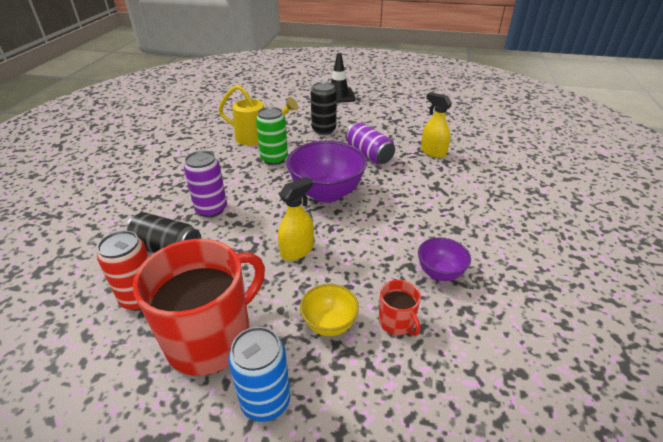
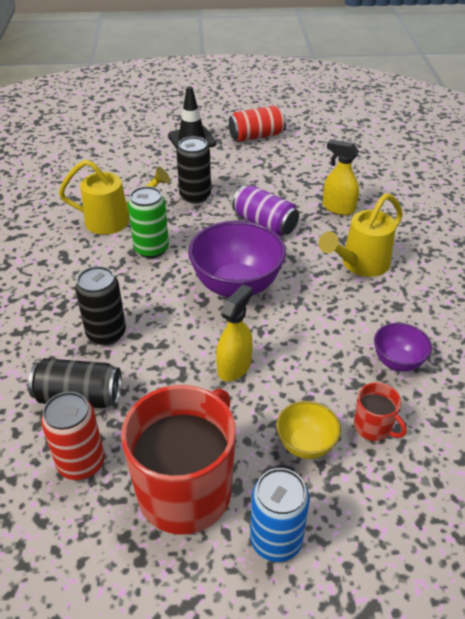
camera: 15 degrees left, 5 degrees up
purple can [184,151,227,217] -> black can [75,266,126,345]
none -> red can [229,106,286,142]
none -> yellow watering can [319,193,403,277]

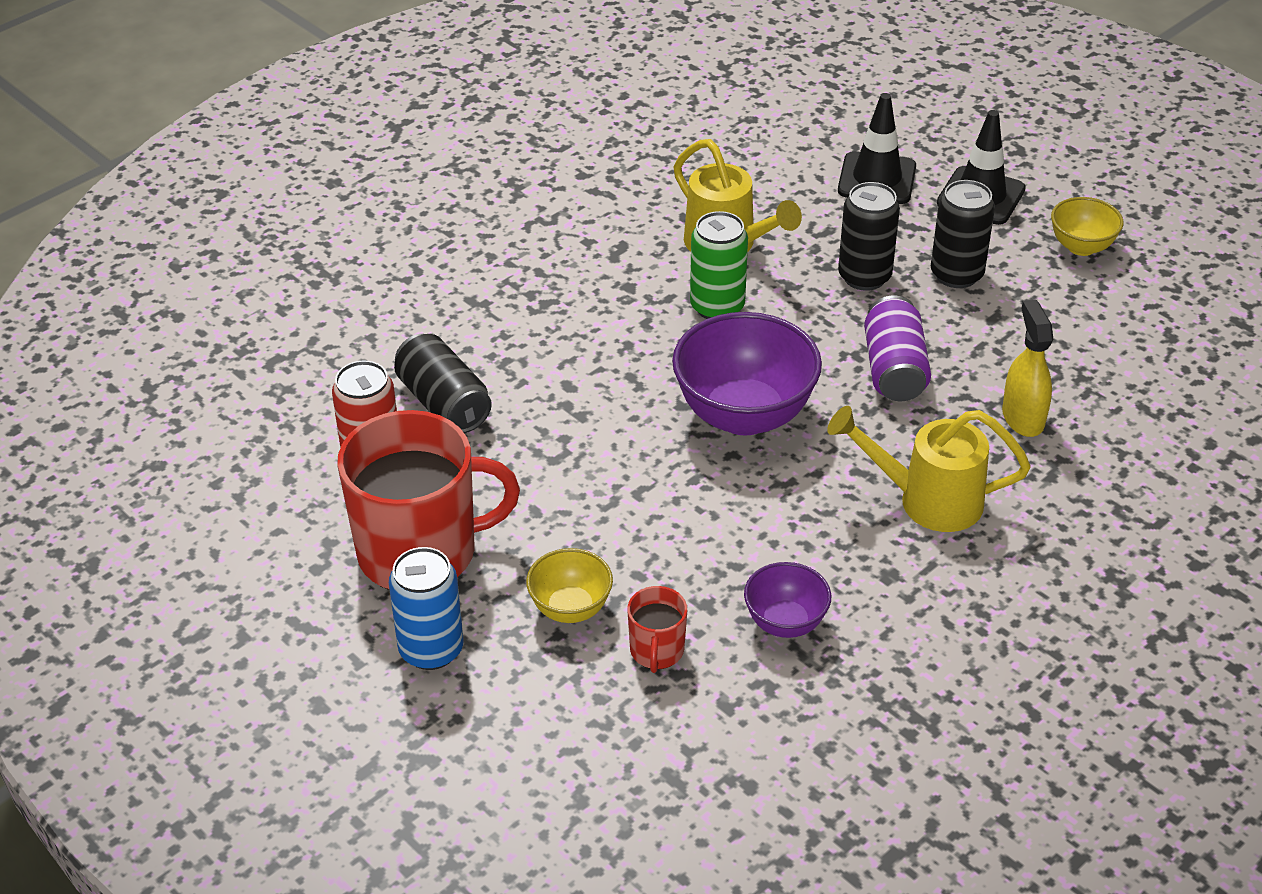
camera: 50 degrees right, 0 degrees up
black can [75,266,126,345] -> black can moved to [931,180,995,288]
yellow spray bottle [216,284,253,381] -> none
red can [229,106,286,142] -> yellow bowl [1051,197,1124,256]
none -> black traffic cone [838,93,916,204]

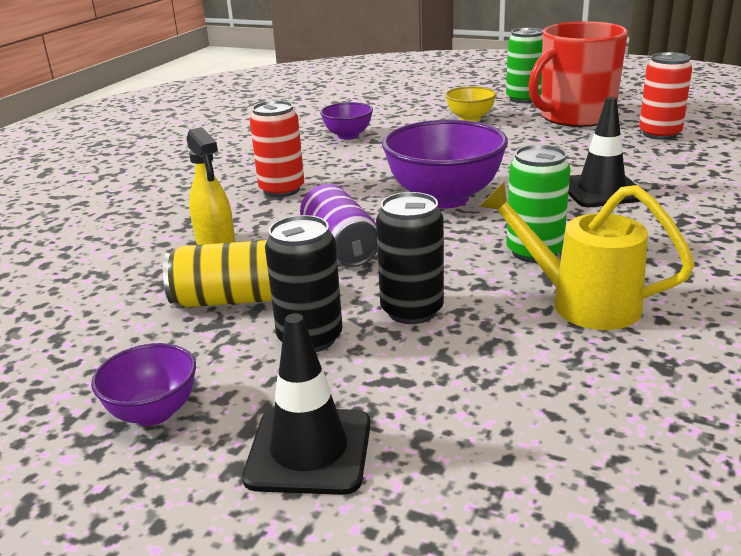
camera: 160 degrees right, 15 degrees down
blue can [389,547,464,670] -> green can [506,28,543,103]
black can [394,334,492,433] -> none
red mug [627,586,687,673] -> none
yellow watering can [827,406,1031,532] -> red can [250,100,304,197]
black traffic cone [838,93,916,204] -> black traffic cone moved to [568,97,641,207]
yellow bowl [1051,197,1124,256] -> purple bowl [91,343,196,426]
none -> yellow can [163,240,272,307]

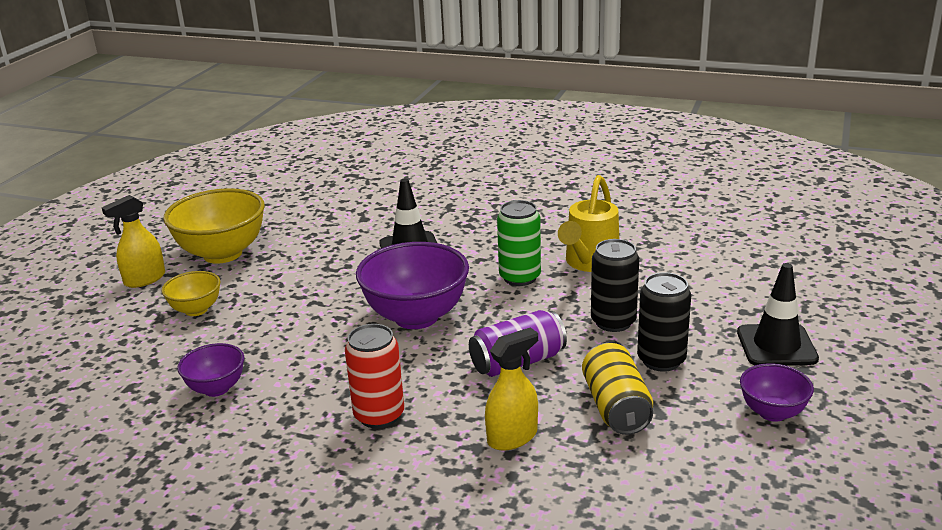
camera: 95 degrees left, 0 degrees up
green can [506,28,543,103] -> yellow spray bottle [102,195,165,288]
red mug [528,21,628,127] -> yellow bowl [163,188,265,264]
red can [639,52,692,140] -> none

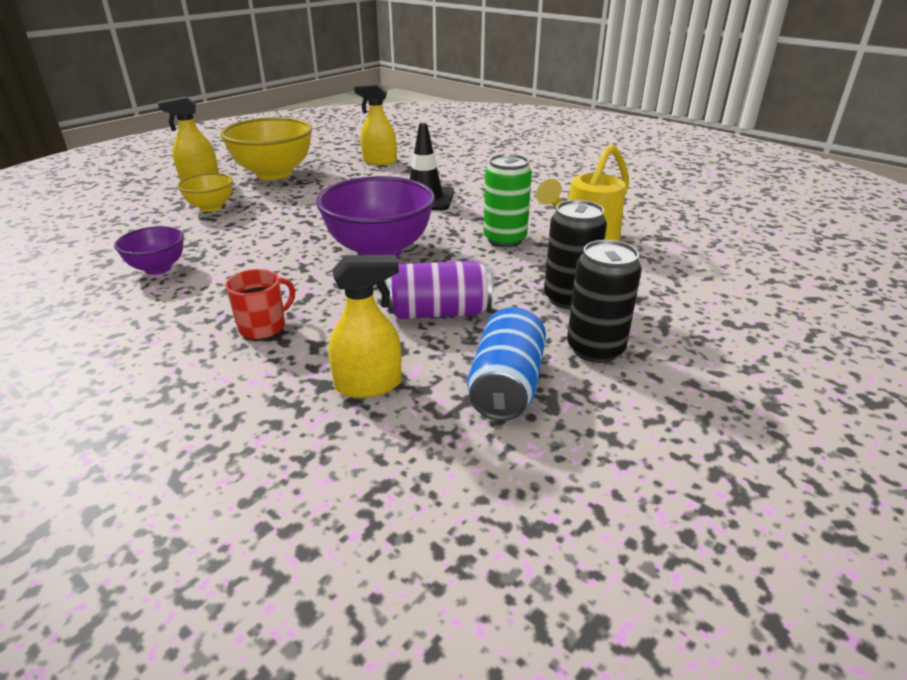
camera: 20 degrees right, 5 degrees up
red can [345,324,404,429] -> red mug [225,269,295,340]
yellow can [582,343,653,435] -> blue can [467,307,546,421]
black traffic cone [737,263,819,366] -> none
purple bowl [740,363,814,422] -> none
none -> yellow spray bottle [354,84,397,165]

